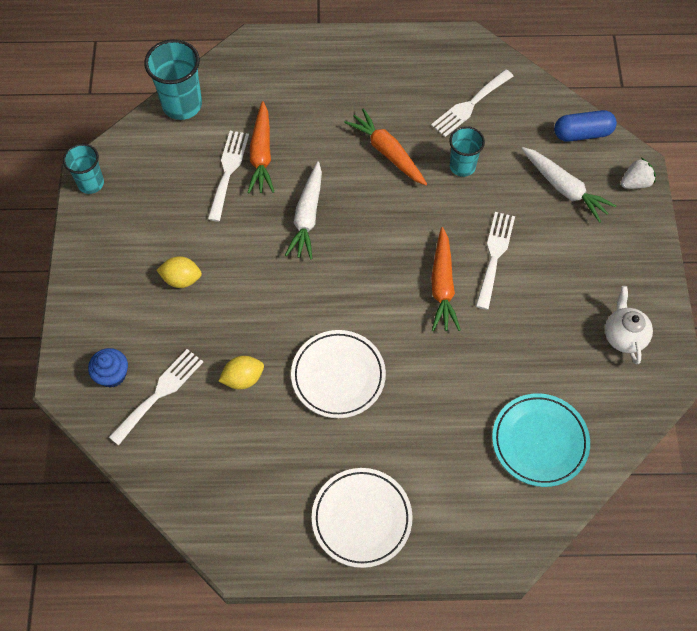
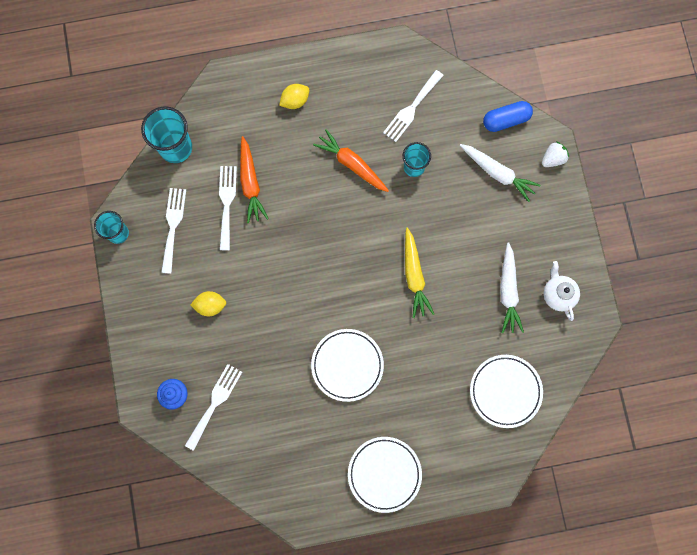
camera: 10 degrees left, 15 degrees up
yellow lemon [219,356,264,389] -> yellow lemon moved to [279,84,309,109]
white carrot [285,161,322,259] -> white carrot moved to [500,242,524,333]
orange carrot [431,227,461,331] -> yellow carrot [405,228,434,318]
white fork [476,212,515,310] -> white fork moved to [161,188,186,274]
turquoise plate [492,393,590,487] -> white plate [470,355,543,428]

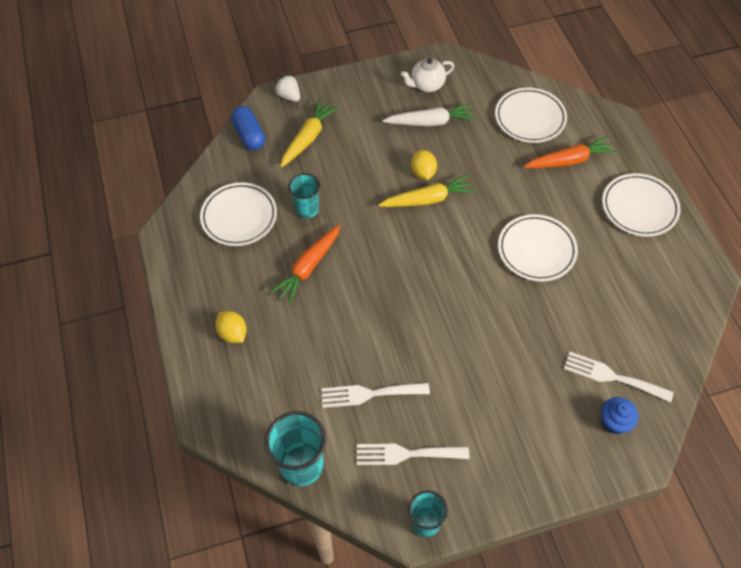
camera: 95 degrees left, 20 degrees down
yellow lemon [190,291,226,316] -> yellow lemon moved to [411,150,437,180]
orange carrot [240,136,269,223] -> orange carrot moved to [524,136,617,168]
white fork [383,70,444,142] -> white plate [200,182,277,246]
white carrot [460,144,541,202] -> yellow carrot [280,100,338,168]

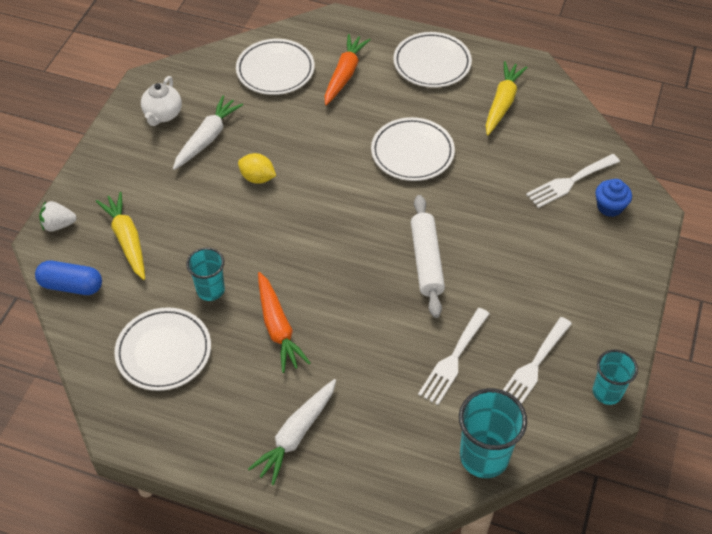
camera: 55 degrees left, 5 degrees down
yellow lemon [215,311,247,343] -> white carrot [248,379,336,485]
yellow carrot [378,175,476,207] -> yellow carrot moved to [486,61,528,135]
none -> white rolling pin [411,195,445,318]

